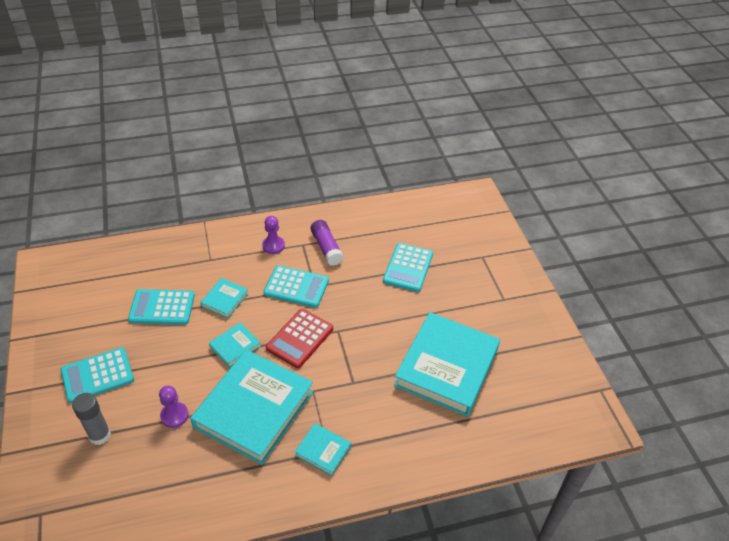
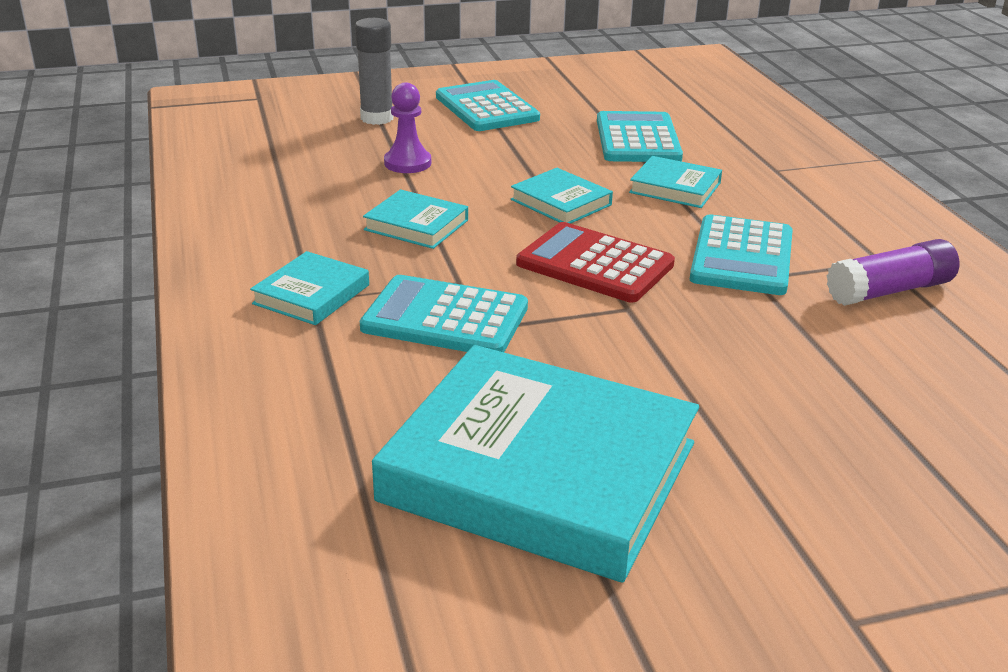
camera: 90 degrees right, 15 degrees down
turquoise book [190,350,313,465] -> turquoise book [363,189,468,249], size x0.44
purple pawn [262,216,285,254] -> none
turquoise calculator [383,243,433,292] -> turquoise calculator moved to [360,275,528,352]

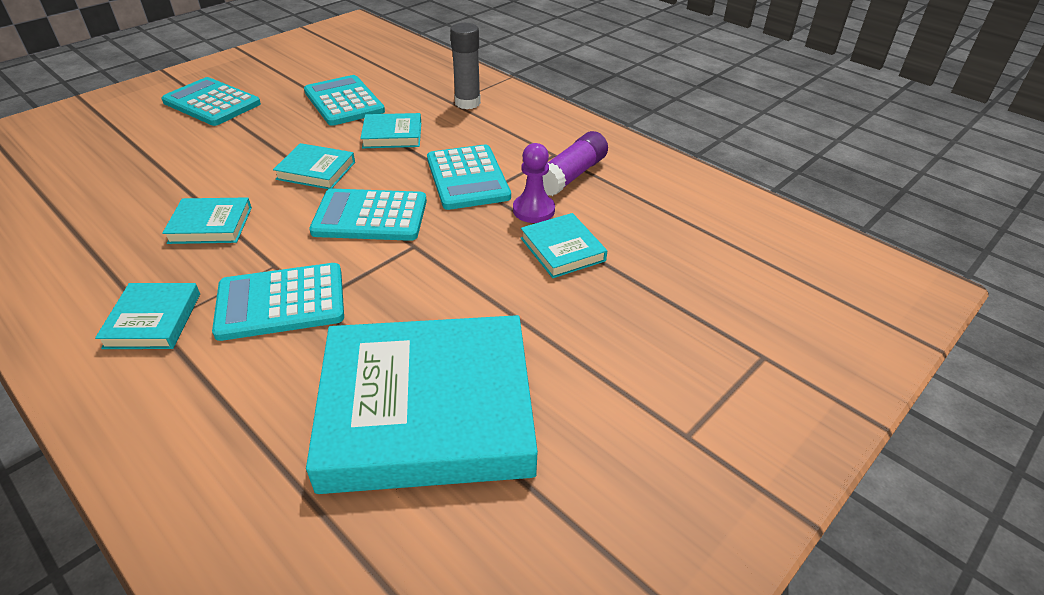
camera: 30 degrees left, 10 degrees up
grey glue stick [355,18,394,125] -> grey glue stick moved to [450,23,481,109]
purple pawn [384,82,431,173] -> purple pawn moved to [513,143,555,223]
red calculator [516,222,675,302] -> turquoise calculator [309,189,427,241]
none -> turquoise book [521,213,607,278]

